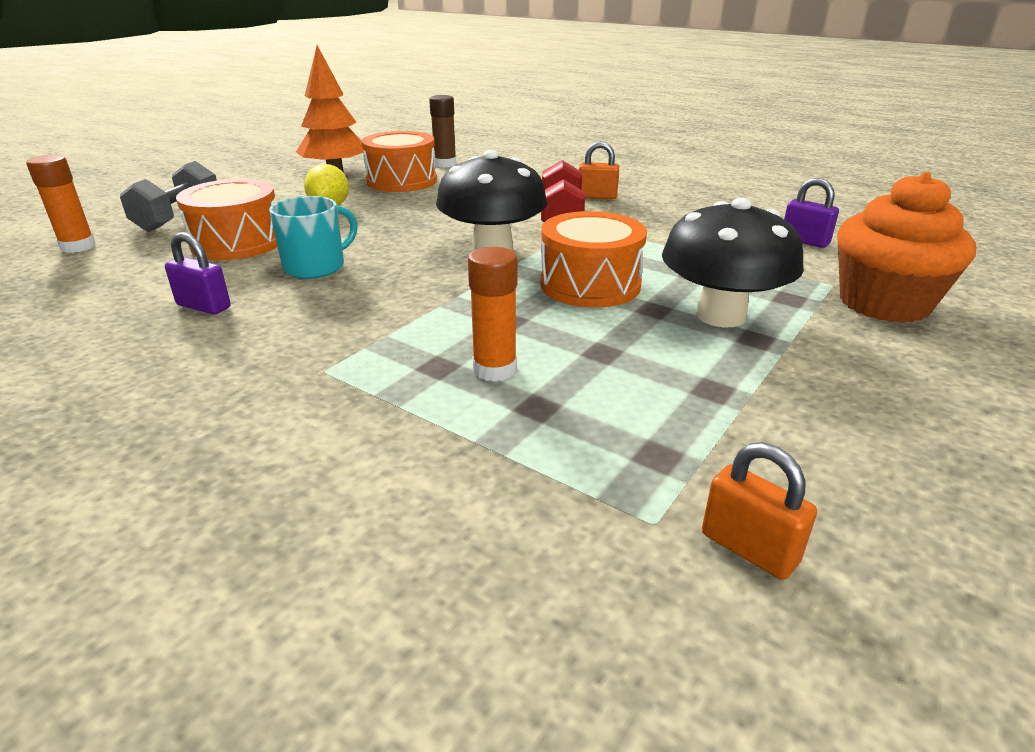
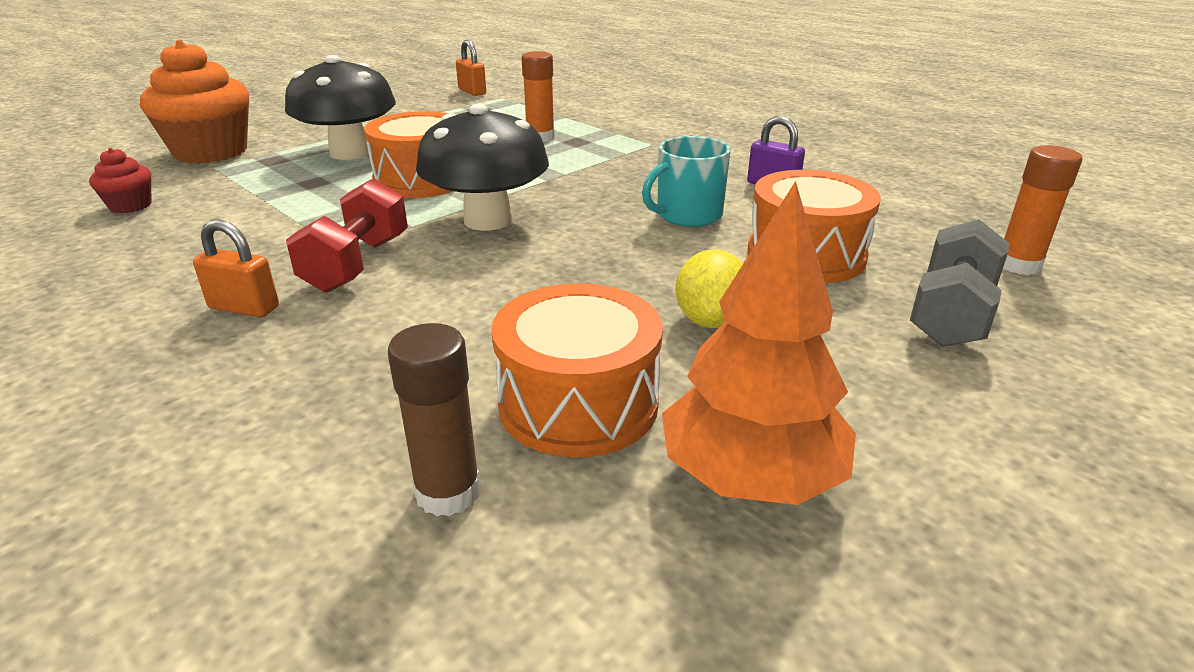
camera: 170 degrees left, 0 degrees up
purple padlock [784,178,839,248] -> red cupcake [89,148,152,213]

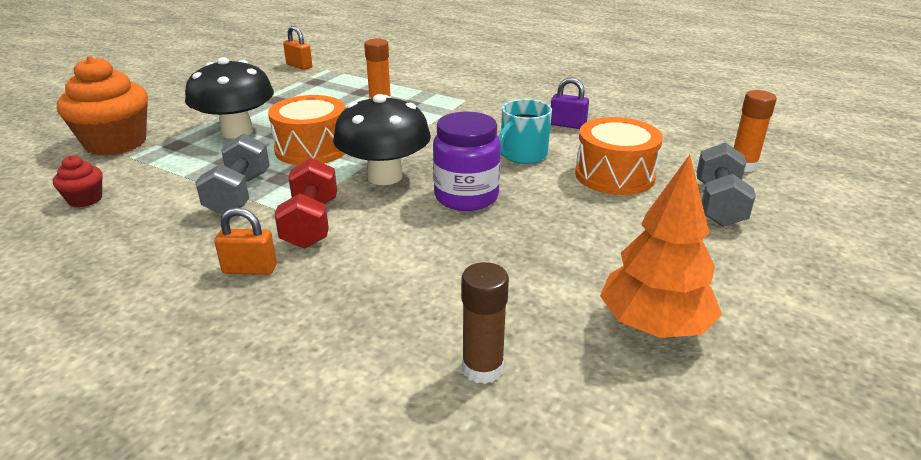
camera: 15 degrees left, 0 degrees up
orange drum [491,283,663,457] -> none
yellow lemon [675,249,743,328] -> none
none -> grey dumbbell [195,134,270,215]
none -> purple jar [433,112,501,211]

